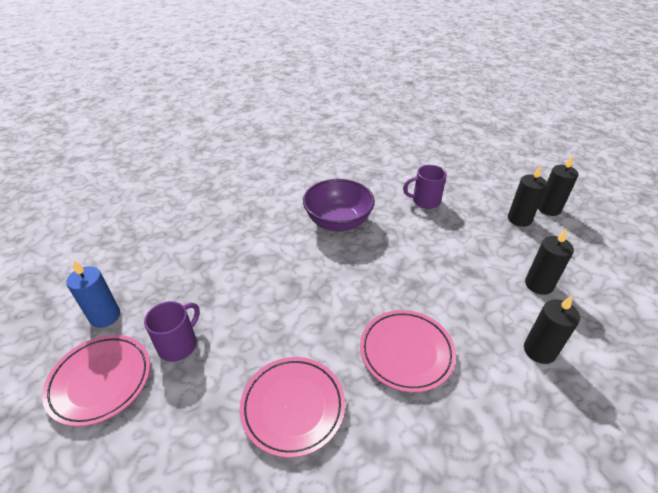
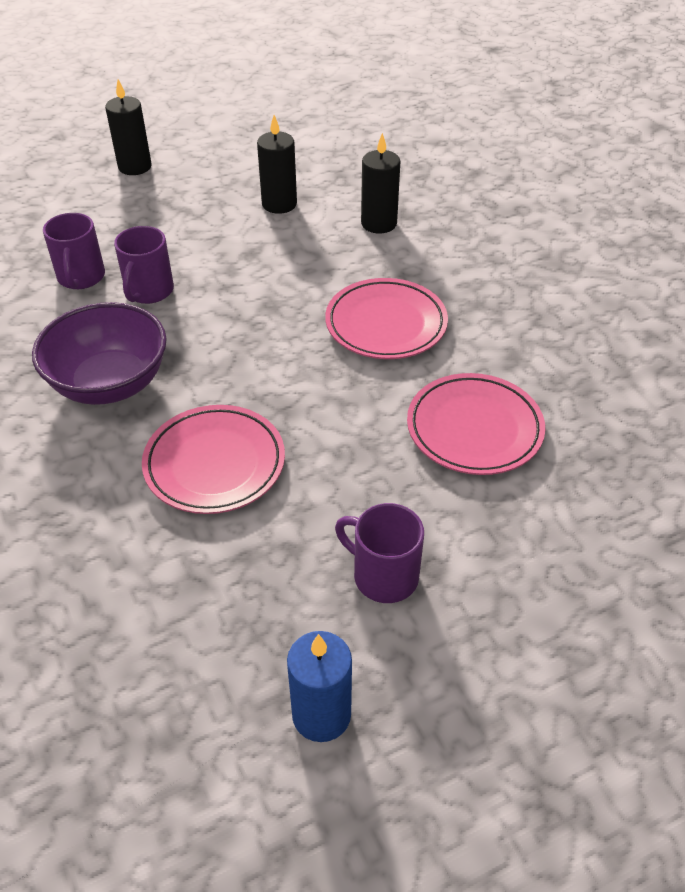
camera: 90 degrees left, 5 degrees up
pink plate [42,335,150,427] -> pink plate moved to [142,405,285,514]
black candle [508,165,547,227] -> none
none -> purple mug [114,226,174,304]

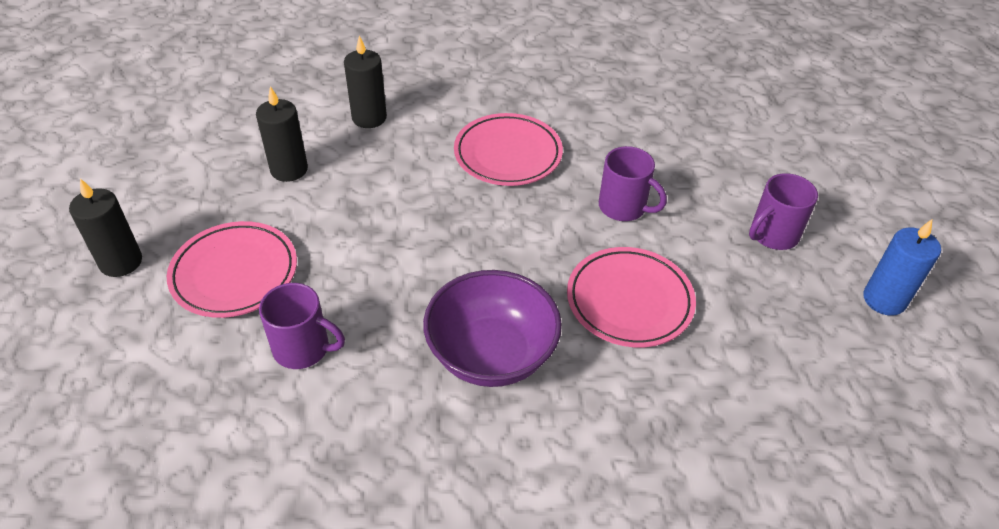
camera: 70 degrees left, 0 degrees up
purple mug [114,226,174,304] -> purple mug moved to [599,146,667,221]
pink plate [407,373,545,475] -> pink plate moved to [167,221,297,318]

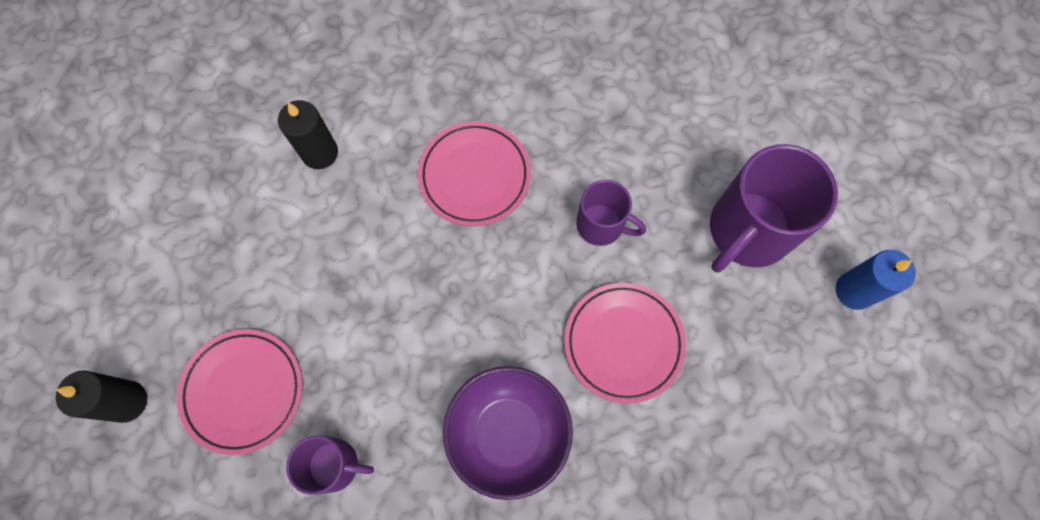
camera: 10 degrees left, 25 degrees up
black candle [256,86,308,182] -> none
purple mug [749,173,818,250] -> purple mug [710,144,838,273], size x1.79

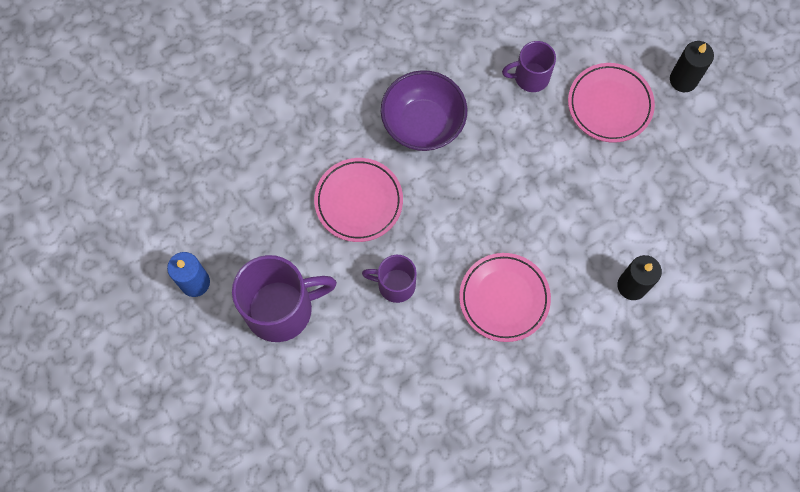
camera: 165 degrees right, 0 degrees up
purple mug [710,144,838,273] -> purple mug turned 45 degrees clockwise [232,255,337,342]

